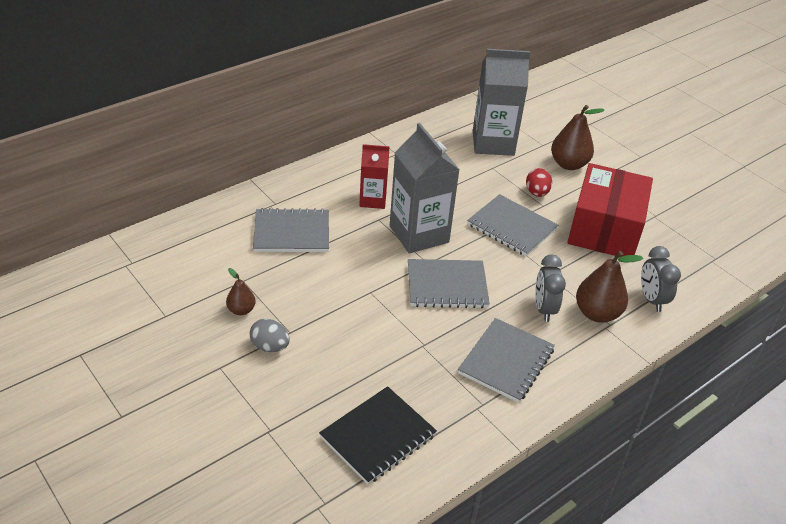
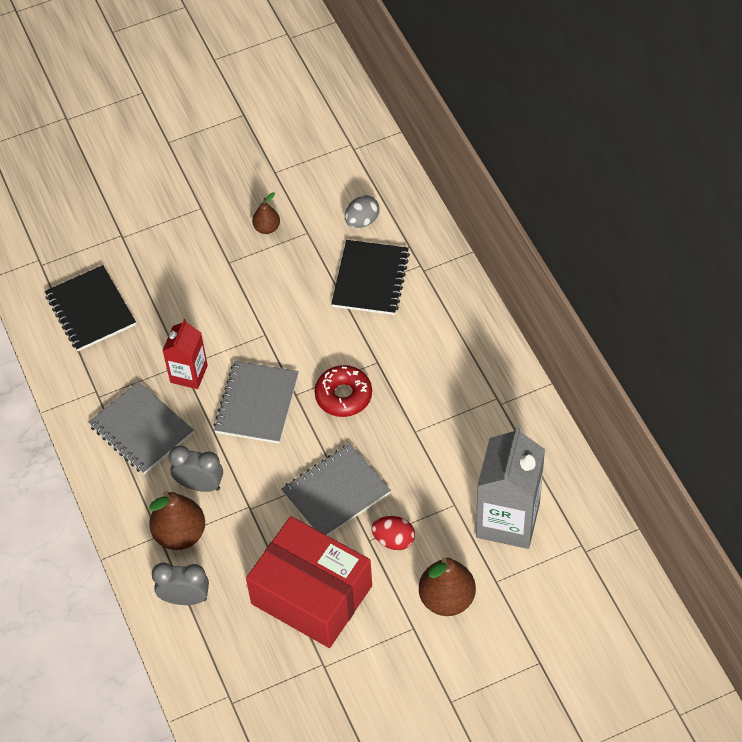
camera: 110 degrees right, 15 degrees up
grey egg [249,319,290,352] -> grey egg moved to [345,195,379,228]
grey notebook [253,208,329,252] -> black notebook [331,240,410,315]
red carton [359,144,389,209] -> red carton moved to [162,319,208,389]
grey carton [390,123,460,253] -> red donut [314,365,372,417]

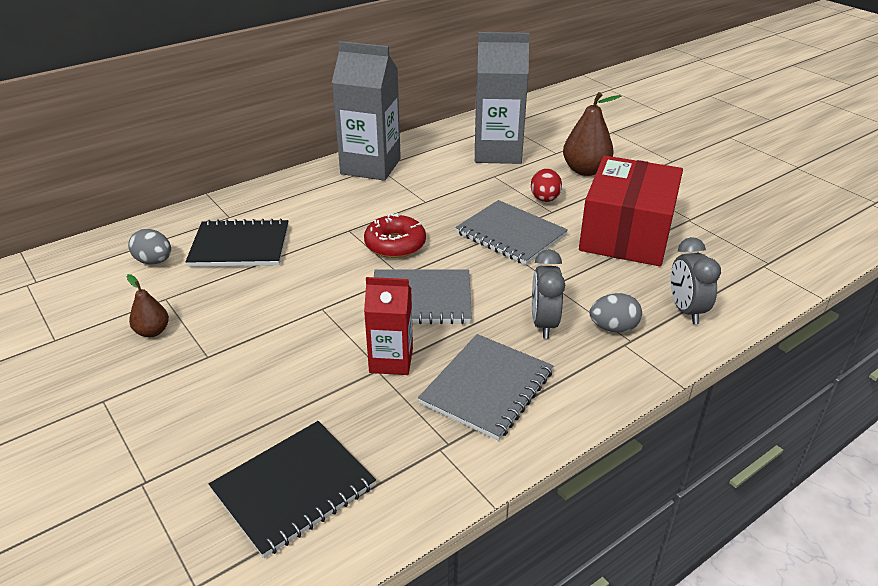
camera: 105 degrees left, 20 degrees down
brown pear [149,491,205,550] -> grey egg [589,293,642,332]
none -> grey carton [332,41,401,181]

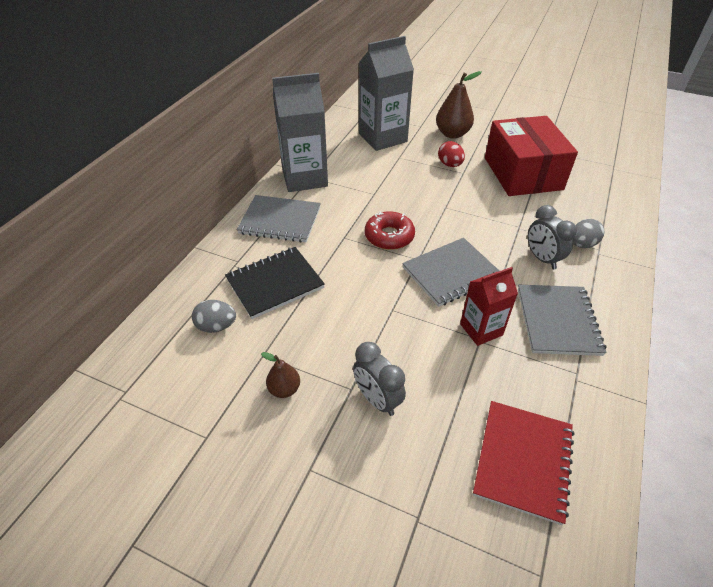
camera: 30 degrees left, 10 degrees up
black notebook [209,421,376,558] -> red notebook [473,401,574,525]
grey notebook [455,200,568,265] -> grey notebook moved to [237,195,321,243]
grey clock [670,237,721,324] -> grey clock moved to [353,342,406,416]

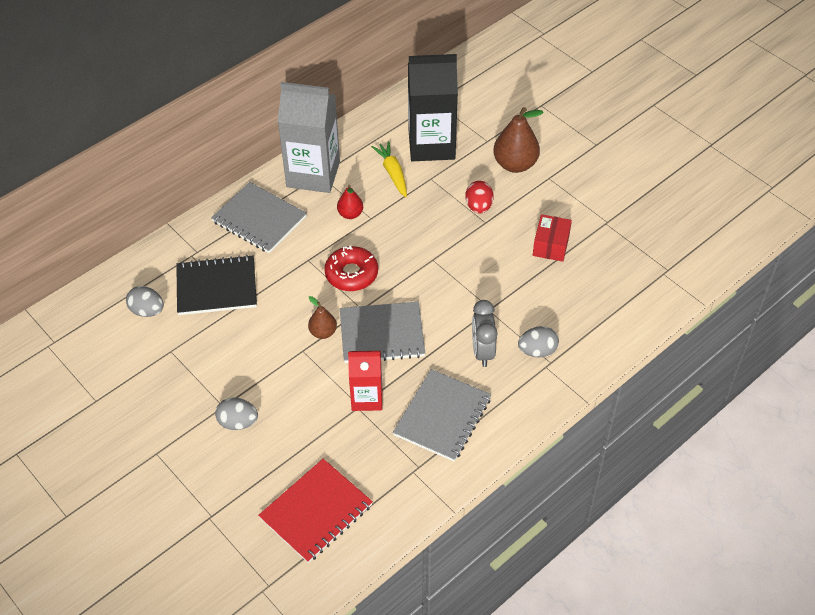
camera: 25 degrees right, 5 degrees up
brown pear [261,352,300,398] -> brown pear moved to [308,296,337,339]
grey clock [353,342,406,416] -> grey egg [215,398,258,430]
grey carton [359,36,414,151] -> black carton [408,54,458,161]
red box [485,116,578,196] -> red box [533,214,572,262], size x0.45
none -> red pear [337,185,363,219]
none -> yellow carrot [371,141,407,197]

